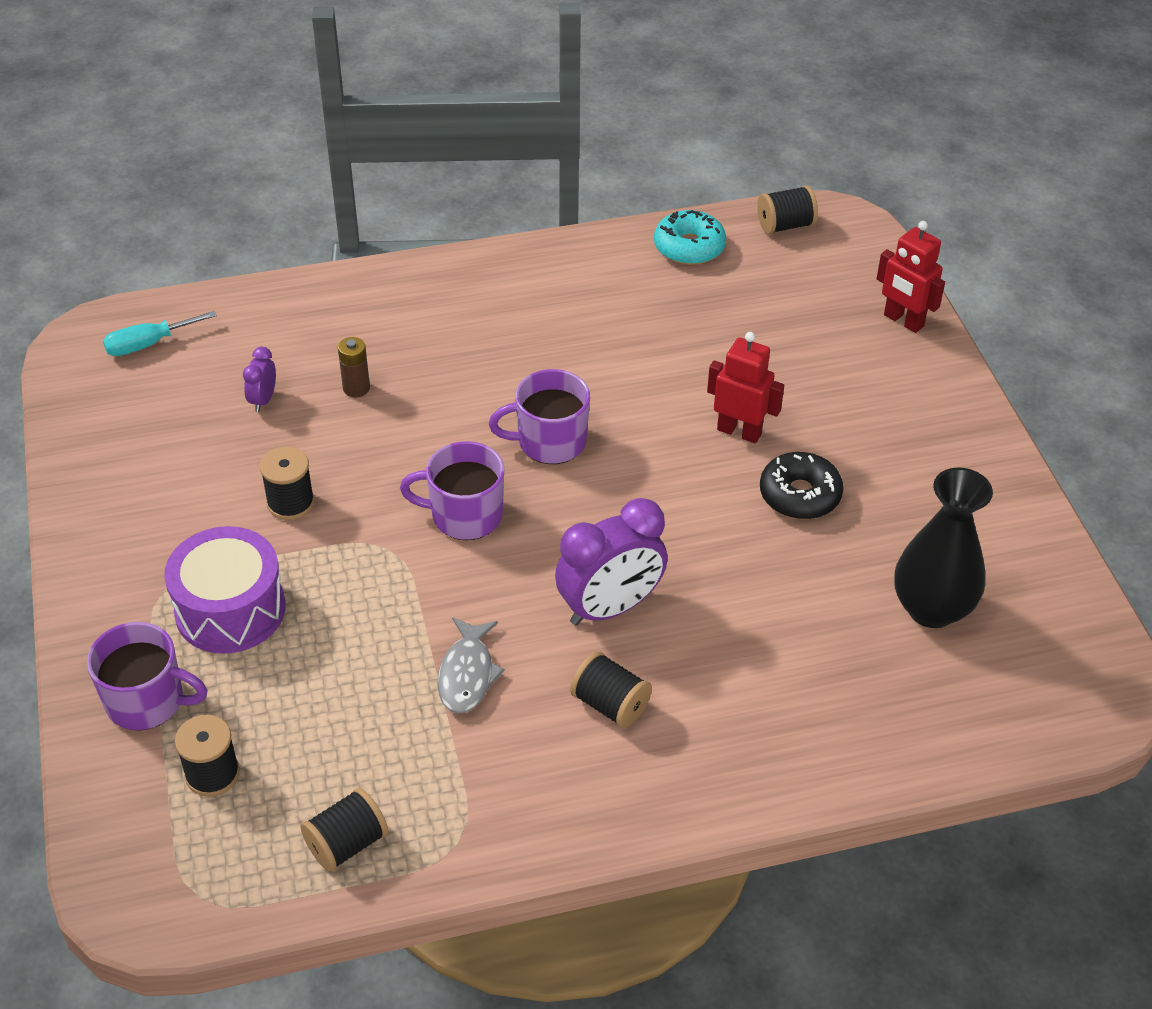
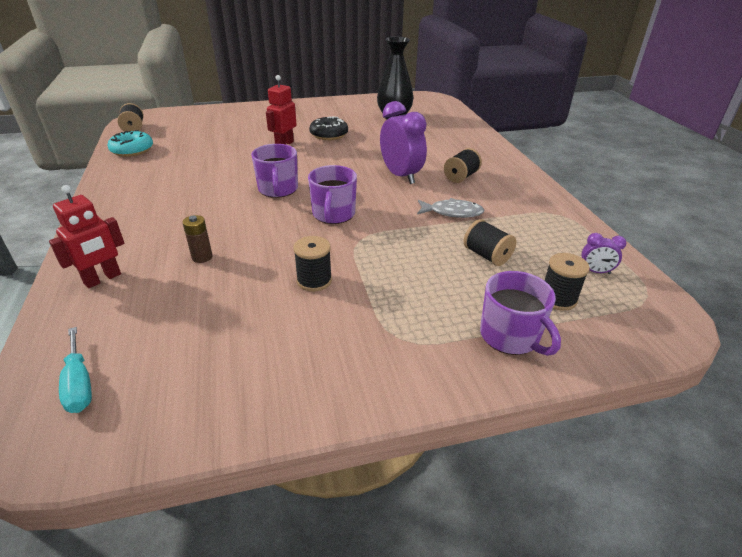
camera: 90 degrees left, 10 degrees down
purple mug [87,622,208,731] -> purple mug turned 135 degrees clockwise [480,271,561,356]
purple drum [164,526,285,654] -> none
purple clock [243,347,276,412] -> purple clock moved to [581,233,626,274]
black spool [300,788,388,872] -> black spool moved to [464,219,516,266]
red robot [876,221,945,333] -> red robot moved to [49,185,125,288]

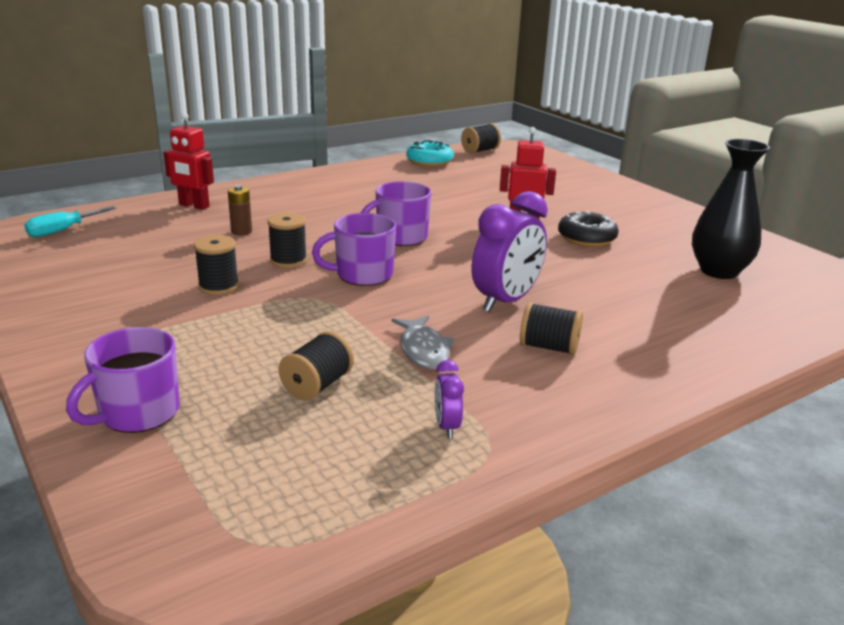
camera: 70 degrees right, 10 degrees down
black spool [545,253,590,311] -> black spool moved to [268,212,307,268]
purple clock [581,233,626,274] -> purple clock moved to [435,360,464,438]

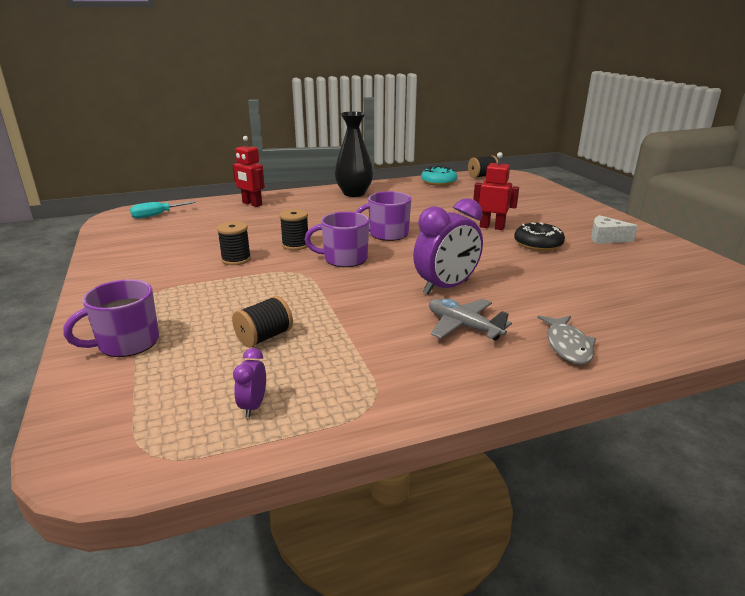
camera: 15 degrees right, 0 degrees up
brown battery [228,185,252,236] -> none
grey fish [392,315,454,369] -> grey fish moved to [538,316,596,364]
purple clock [435,360,464,438] -> purple clock moved to [233,348,266,418]
black spool [520,302,583,355] -> grey plane [429,299,512,340]
black vase [692,139,770,279] -> black vase moved to [335,111,373,197]
none -> white cheese [591,215,638,244]

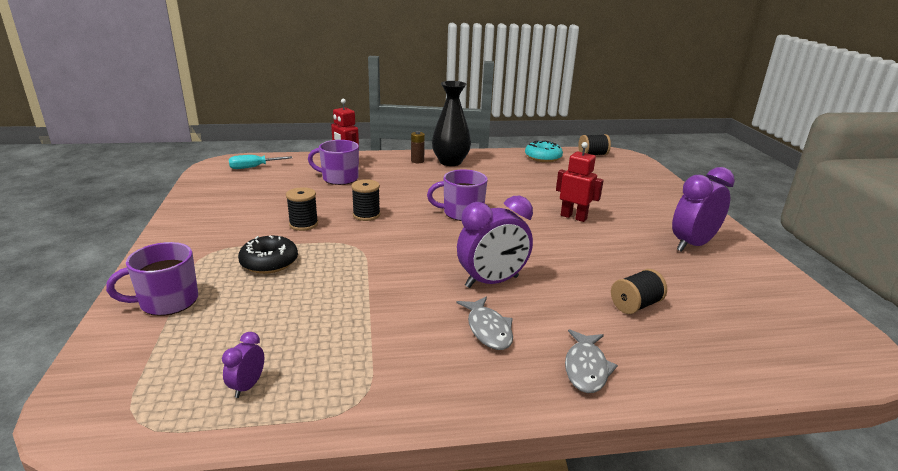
camera: 10 degrees right, 0 degrees up
black spool [232,296,293,348] -> black spool moved to [611,269,667,314]
purple mug [304,212,369,267] -> purple mug moved to [308,140,359,185]
grey plane [429,299,512,340] -> grey fish [457,296,513,350]
black donut [514,222,565,251] -> black donut moved to [238,235,298,274]
white cheese [591,215,638,244] -> purple clock [672,167,735,252]
none -> brown battery [411,131,425,163]

